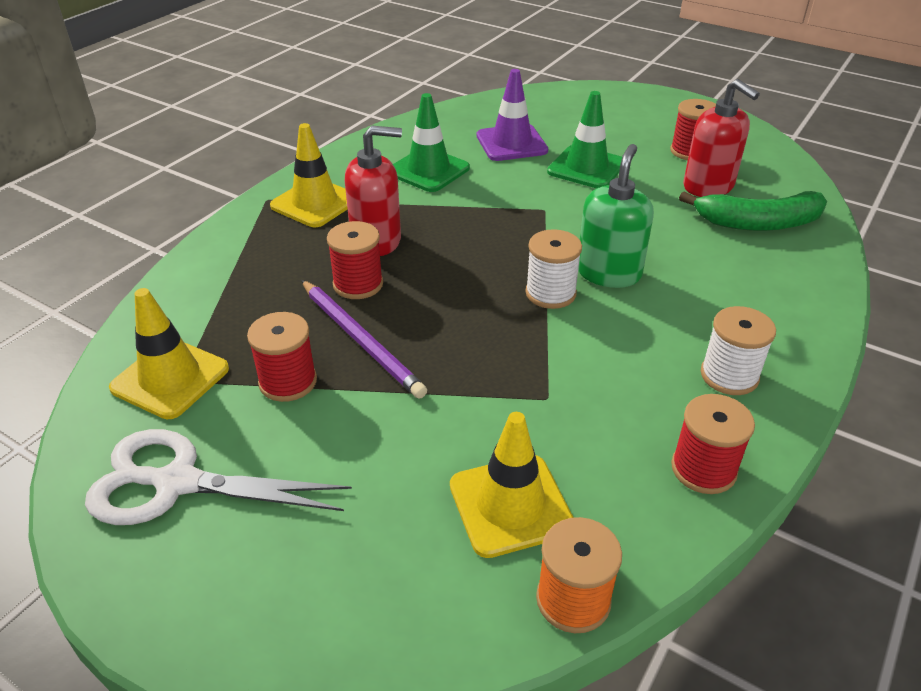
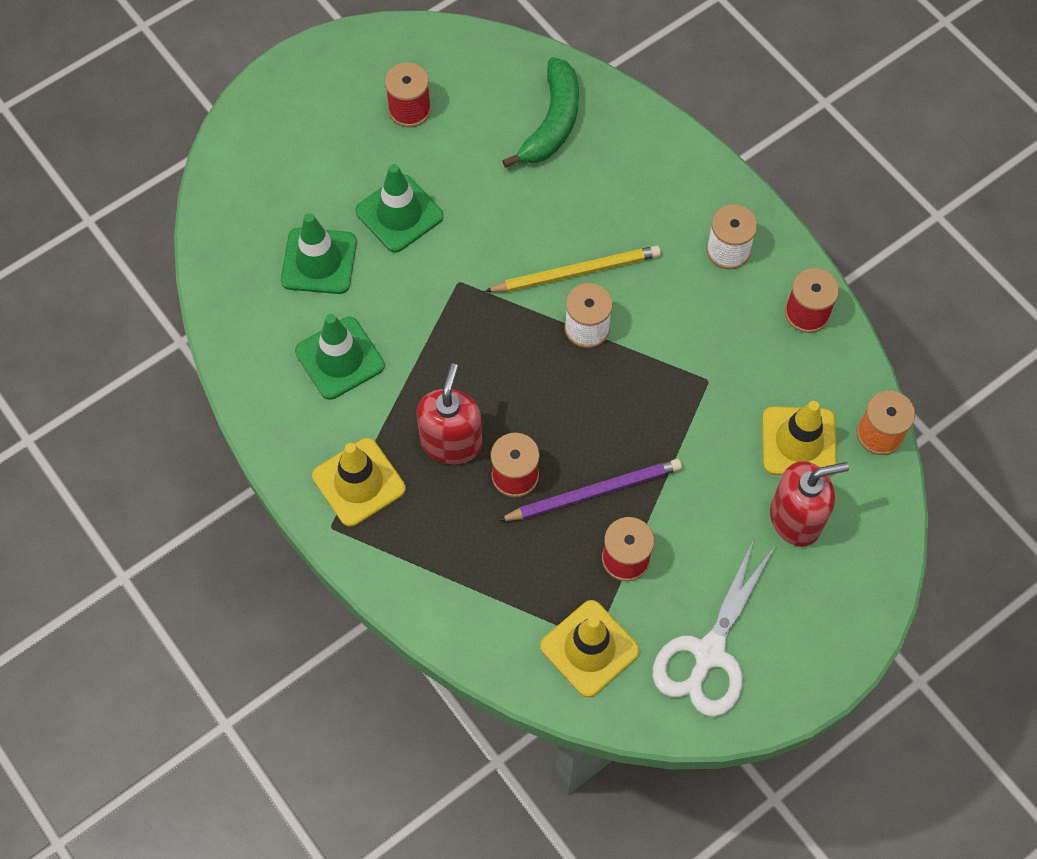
camera: 70 degrees left, 25 degrees up
purple traffic cone [477,69,548,161] -> green traffic cone [281,213,357,294]
green soap dispenser [578,144,654,288] -> yellow pencil [484,245,661,292]
red soap dispenser [683,79,760,197] -> red soap dispenser moved to [770,461,849,547]

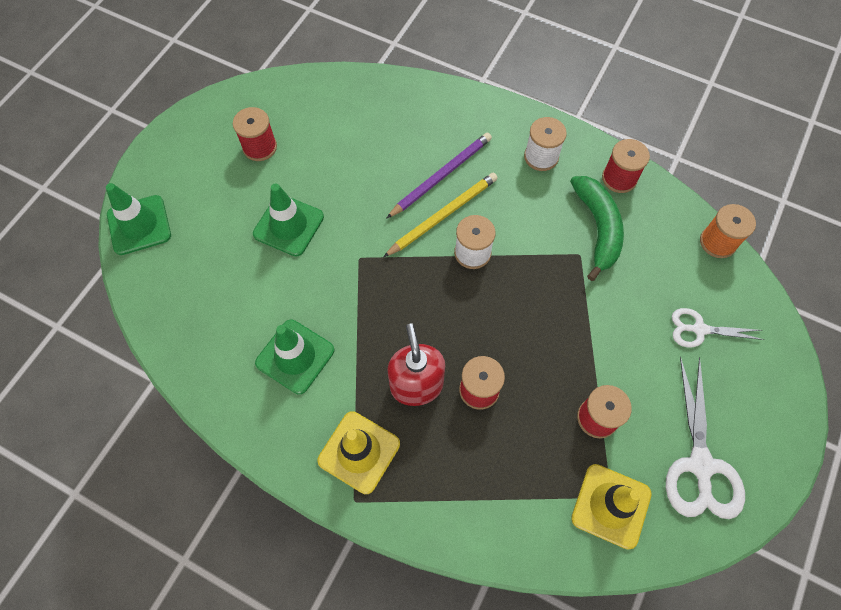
camera: 25 degrees left, 0 degrees up
green traffic cone [281,213,357,294] -> green traffic cone moved to [106,183,171,255]
purple pencil [498,459,682,521] -> purple pencil moved to [386,133,492,219]
green banana [502,57,579,168] -> green banana moved to [570,176,624,281]
yellow traffic cone [762,401,837,477] -> none
red soap dispenser [770,461,849,547] -> white scissors [672,308,764,348]

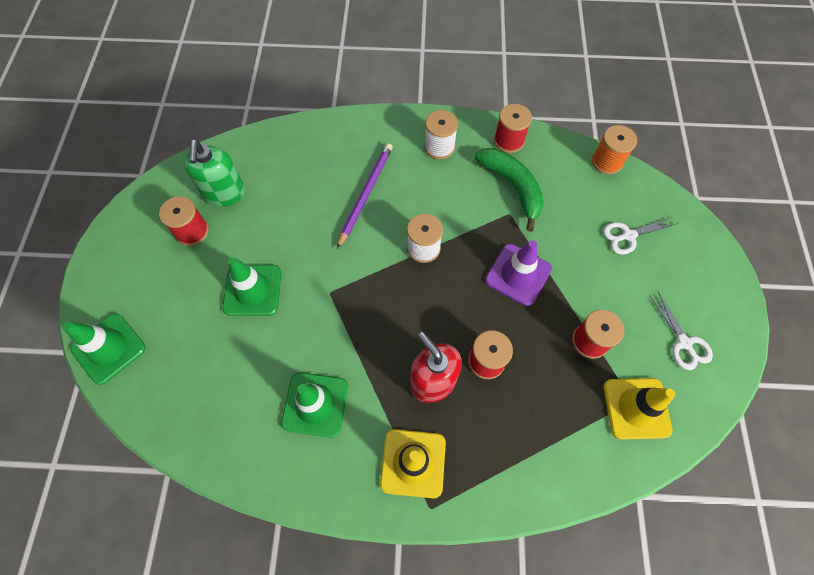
camera: 25 degrees left, 0 degrees up
yellow pencil [384,173,498,257] -> none
white scissors [666,357,745,519] -> white scissors [649,292,713,370], size x0.59
none -> green soap dispenser [184,140,245,207]
none -> purple traffic cone [485,240,552,306]

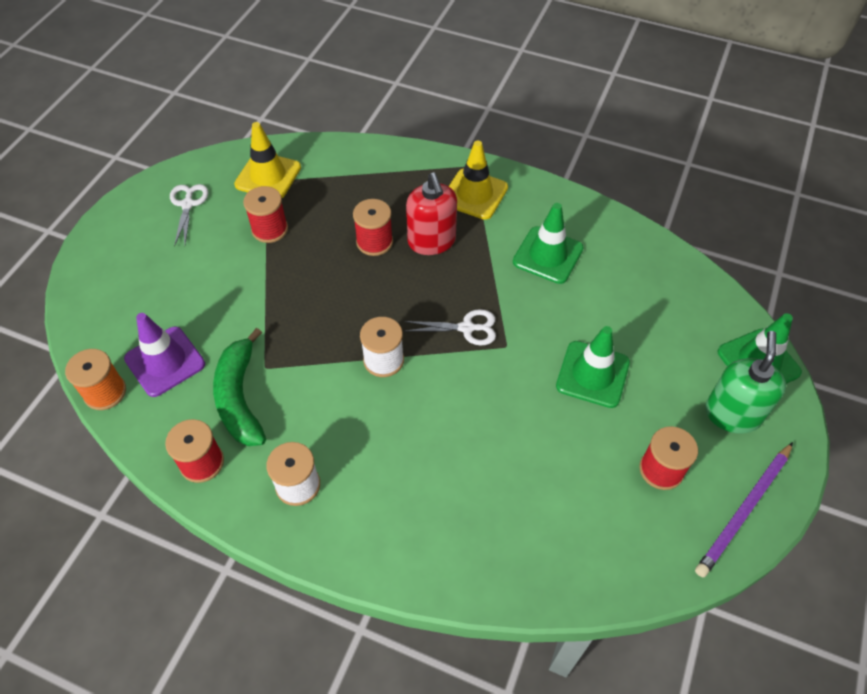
camera: 160 degrees left, 10 degrees down
green soap dispenser [184,140,245,207] -> green soap dispenser moved to [705,331,786,434]
purple pencil [337,143,393,249] -> purple pencil moved to [695,442,793,577]
purple traffic cone [485,240,552,306] -> purple traffic cone moved to [124,313,205,397]
white scissors [603,216,679,255] -> white scissors moved to [404,309,496,346]

